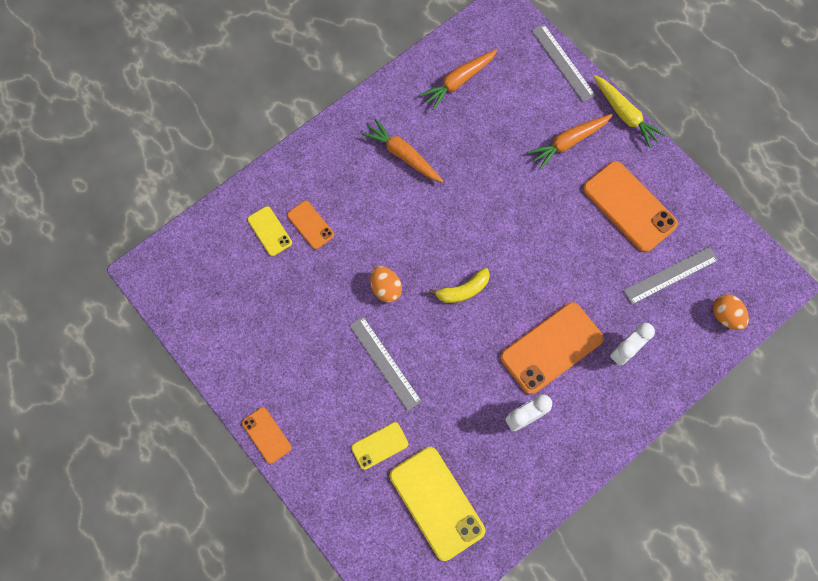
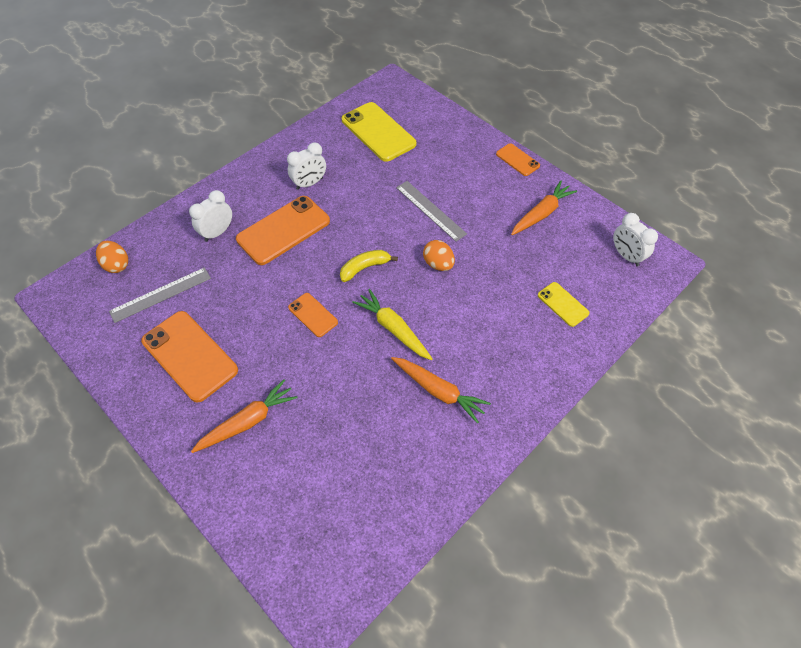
camera: 175 degrees right, 15 degrees down
orange phone [287,201,334,249] -> orange phone moved to [288,293,338,337]
yellow phone [351,422,409,470] -> none
orange carrot [420,49,498,110] -> orange carrot moved to [511,181,577,235]
grey ruler [531,24,596,102] -> none
yellow carrot [593,75,666,148] -> yellow carrot moved to [352,289,432,360]
none -> white clock [613,213,658,266]

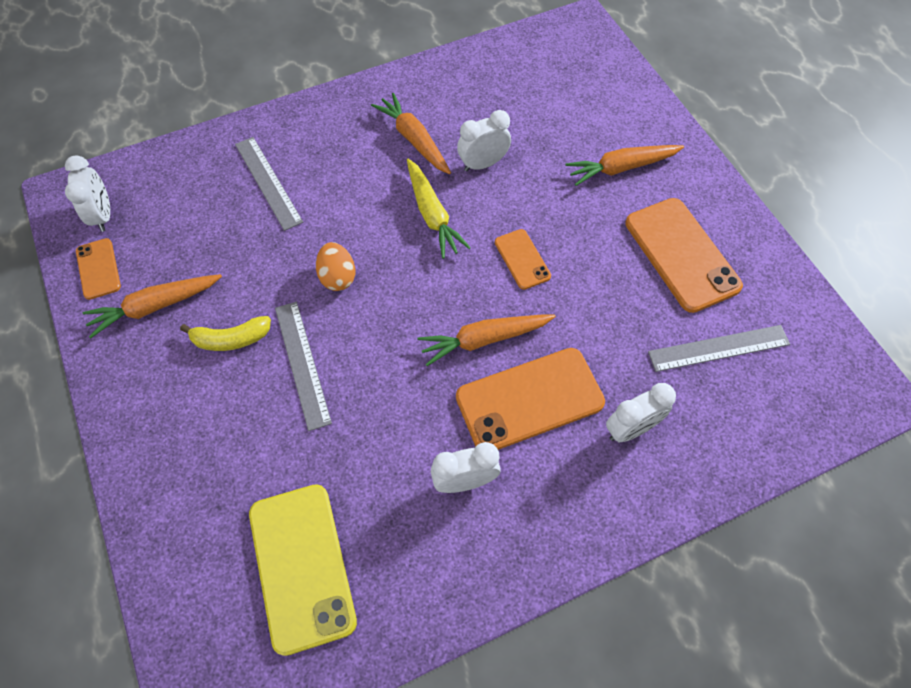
camera: 160 degrees left, 5 degrees up
orange egg [96,241,128,273] -> none
yellow banana [340,250,398,282] -> yellow banana moved to [180,316,271,351]
orange phone [496,143,540,176] -> orange phone moved to [76,238,121,300]
yellow phone [538,282,589,327] -> none
none -> grey ruler [235,137,303,231]
none -> orange carrot [417,314,556,366]
none -> white clock [457,110,511,172]

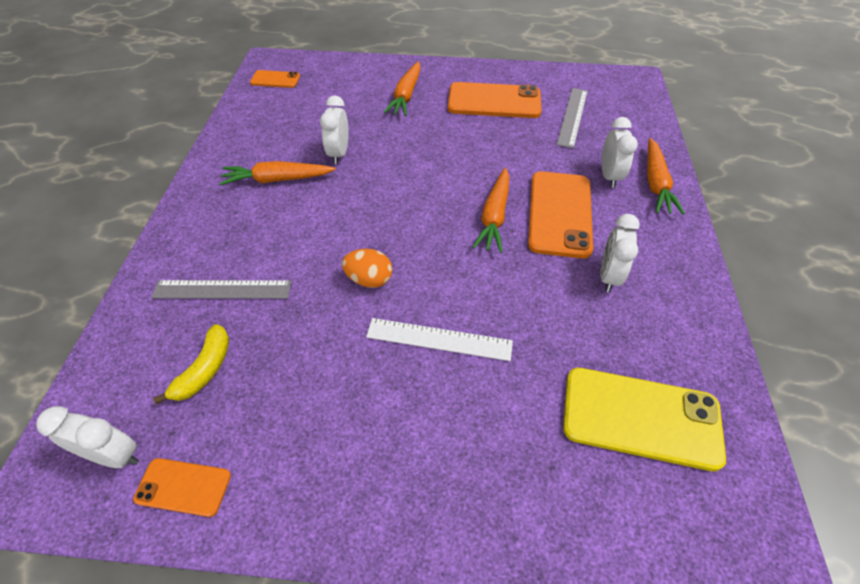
camera: 60 degrees left, 10 degrees down
orange carrot [83,274,222,338] -> orange carrot moved to [647,138,685,214]
yellow banana [180,316,271,351] -> yellow banana moved to [153,324,229,404]
grey ruler [275,302,332,431] -> white ruler [366,318,513,361]
yellow carrot [407,159,471,259] -> none
orange phone [495,229,551,290] -> orange phone moved to [250,70,300,88]

